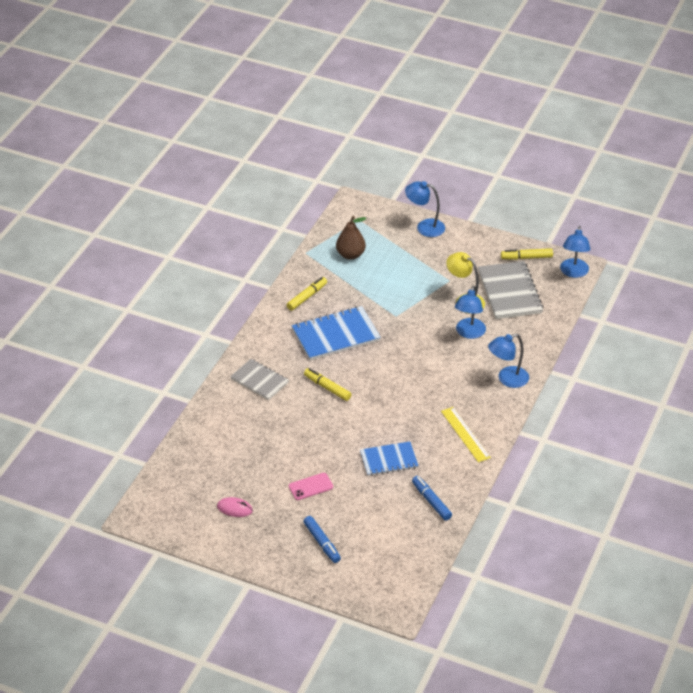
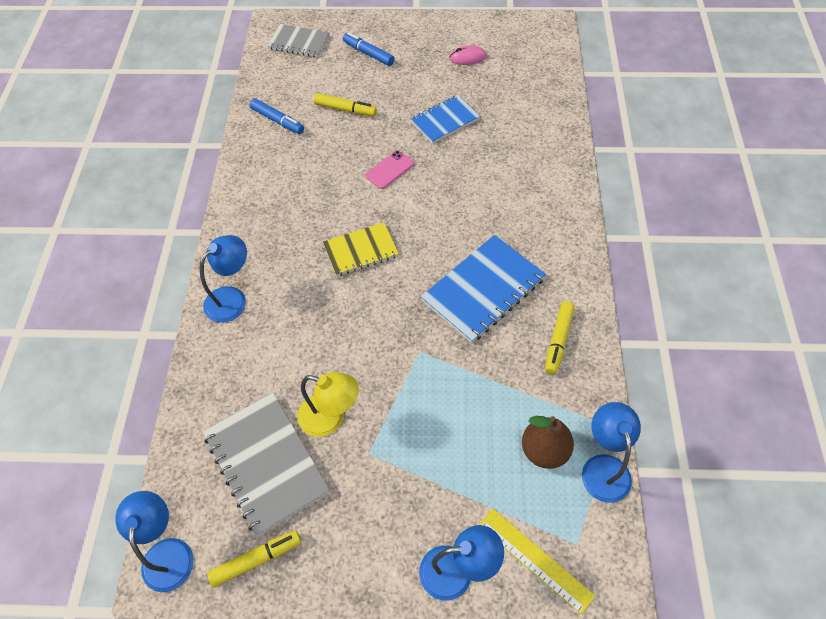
camera: 160 degrees right, 15 degrees up
grey notebook [230,359,289,400] -> grey notebook moved to [268,24,330,57]
pink phone [289,473,333,500] -> pink phone moved to [365,150,414,189]
yellow marker [304,368,352,401] -> yellow marker moved to [314,93,377,116]
blue notebook [360,441,419,476] -> blue notebook moved to [411,95,480,144]
yellow ruler [441,407,491,463] -> yellow ruler moved to [479,508,595,615]
blue lamp [455,286,486,339] -> blue lamp moved to [582,402,641,503]
none -> yellow notebook [323,222,399,276]

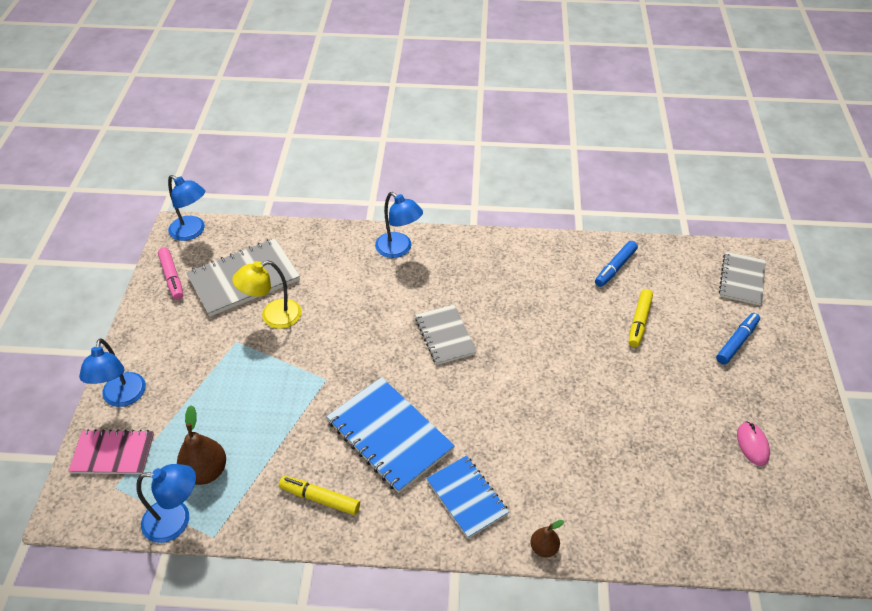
camera: 90 degrees right, 10 degrees down
blue lamp [115,491,194,592] -> blue lamp turned 45 degrees clockwise [168,175,205,241]
yellow marker [207,531,301,587] -> pink marker [158,247,183,300]
yellow lamp [298,372,359,437] -> yellow lamp turned 45 degrees clockwise [232,260,301,329]
yellow notebook [323,222,399,276] -> grey notebook [415,305,477,365]
pink phone [365,150,414,189] -> none
blue notebook [411,95,480,144] -> blue notebook moved to [426,456,509,538]
yellow ruler [479,508,595,615] -> pink notebook [68,429,154,474]
none -> brown pear [530,520,564,557]

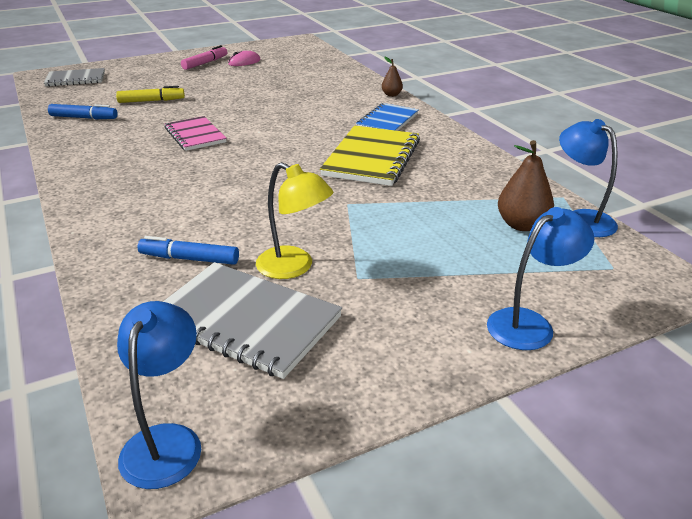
camera: 120 degrees left, 15 degrees down
pink notebook [68,429,154,474] -> pink notebook moved to [165,116,227,151]
pink marker [158,247,183,300] -> pink marker moved to [181,45,227,70]
yellow marker [279,476,360,515] -> none
blue notebook [326,377,455,493] -> yellow notebook [320,125,420,186]
blue lamp [375,192,423,258] -> none
grey notebook [415,305,477,365] -> none
blue marker [716,313,760,365] -> blue marker moved to [137,236,239,265]

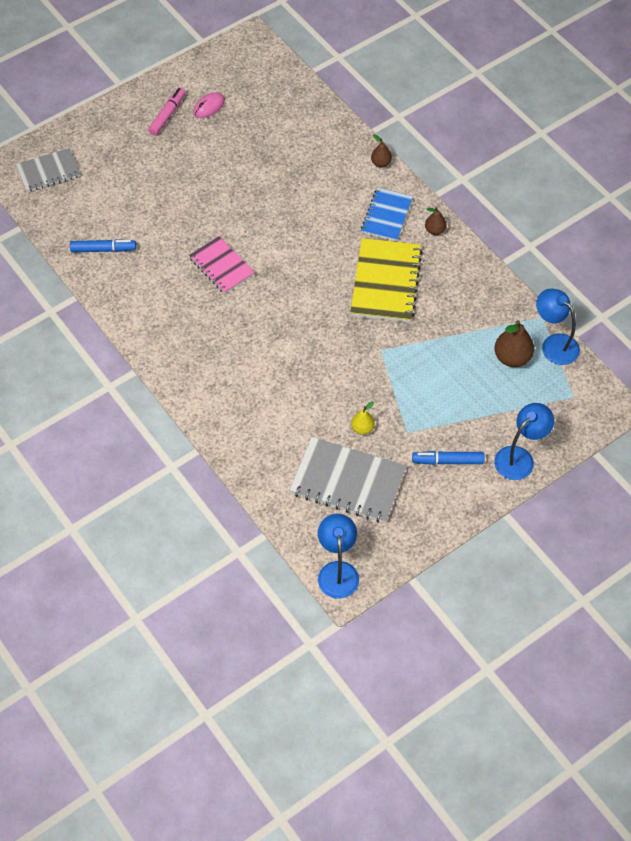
camera: 10 degrees left, 25 degrees up
yellow marker [116,86,185,103] -> none
blue marker [137,236,239,265] -> blue marker moved to [412,451,485,465]
yellow lamp [256,162,333,279] -> yellow pear [351,401,375,435]
none -> brown pear [425,207,447,235]

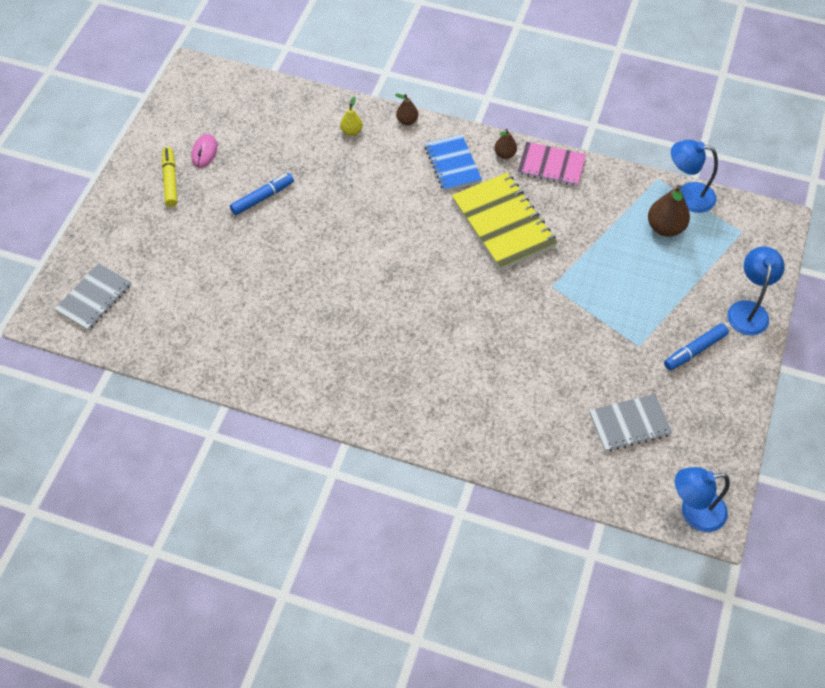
camera: 35 degrees left, 0 degrees up
blue marker [70,239,136,253] -> blue marker moved to [230,173,294,215]
pink marker [148,87,186,135] -> yellow marker [162,147,177,207]
pink notebook [189,236,255,294] -> pink notebook moved to [518,142,586,186]
grey notebook [289,437,406,523] -> grey notebook [589,394,672,452], size x0.64
blue lamp [318,514,359,599] -> blue lamp turned 60 degrees counterclockwise [675,467,730,532]
yellow pear [351,401,375,435] -> yellow pear moved to [340,96,363,136]

